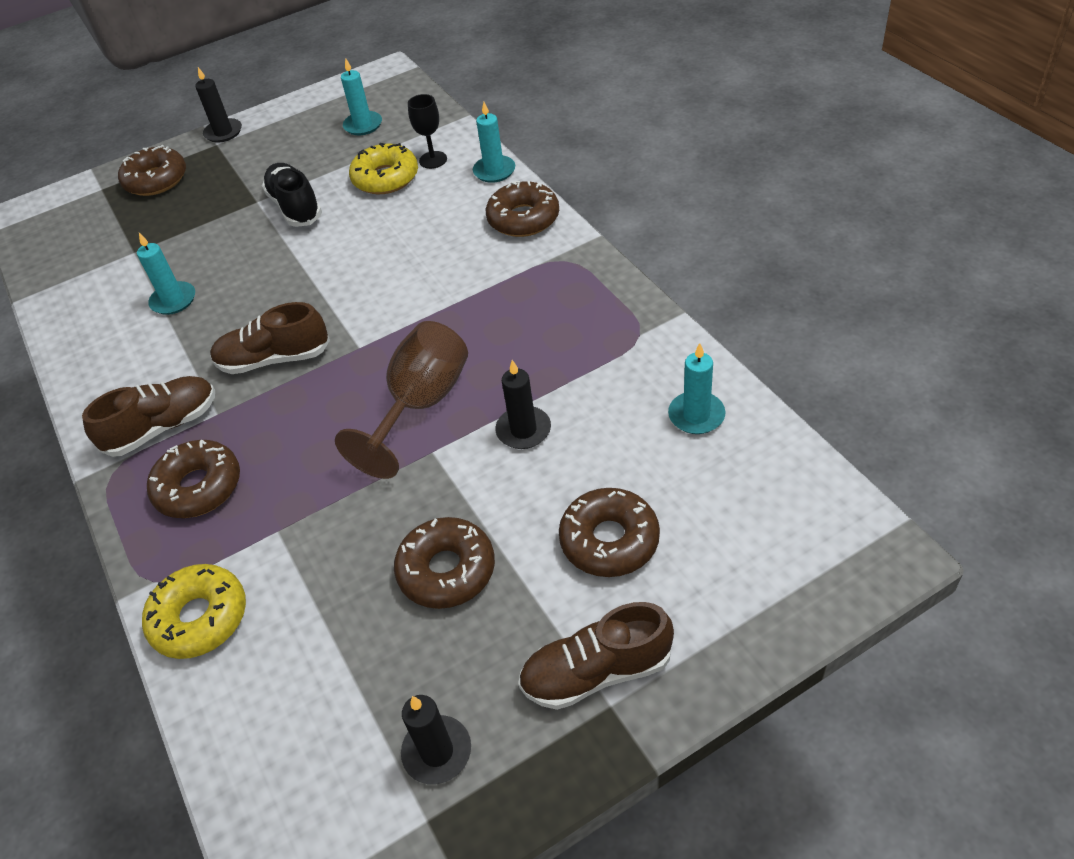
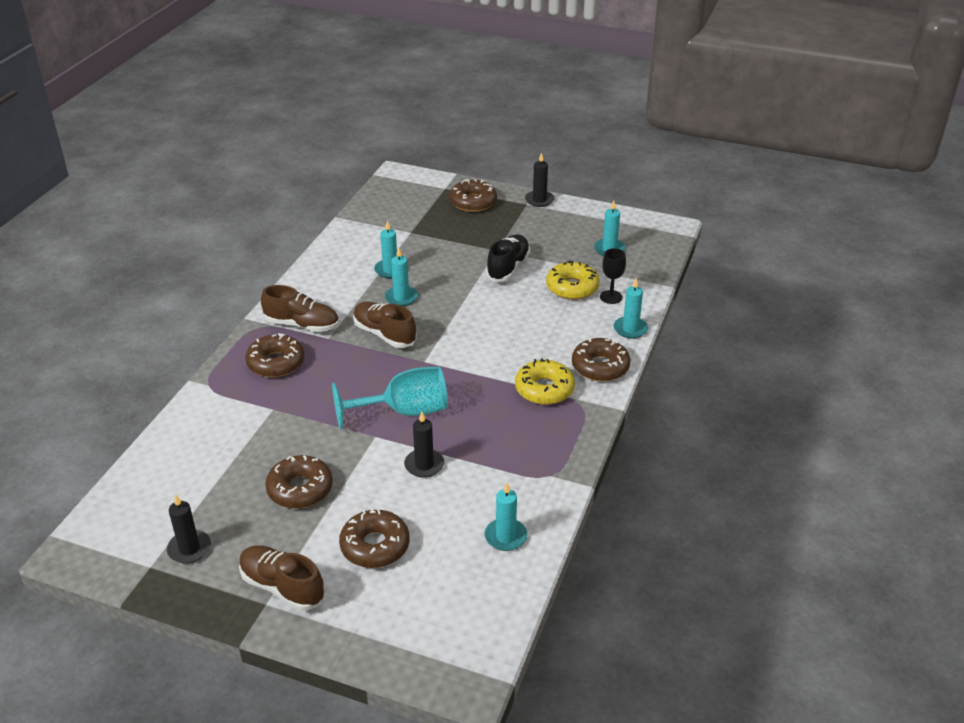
camera: 45 degrees right, 10 degrees down
yellow donut [142,564,246,659] -> yellow donut moved to [515,358,575,405]
brown goblet [335,321,468,479] -> turquoise goblet [332,367,448,430]
none -> turquoise candle [385,247,418,306]

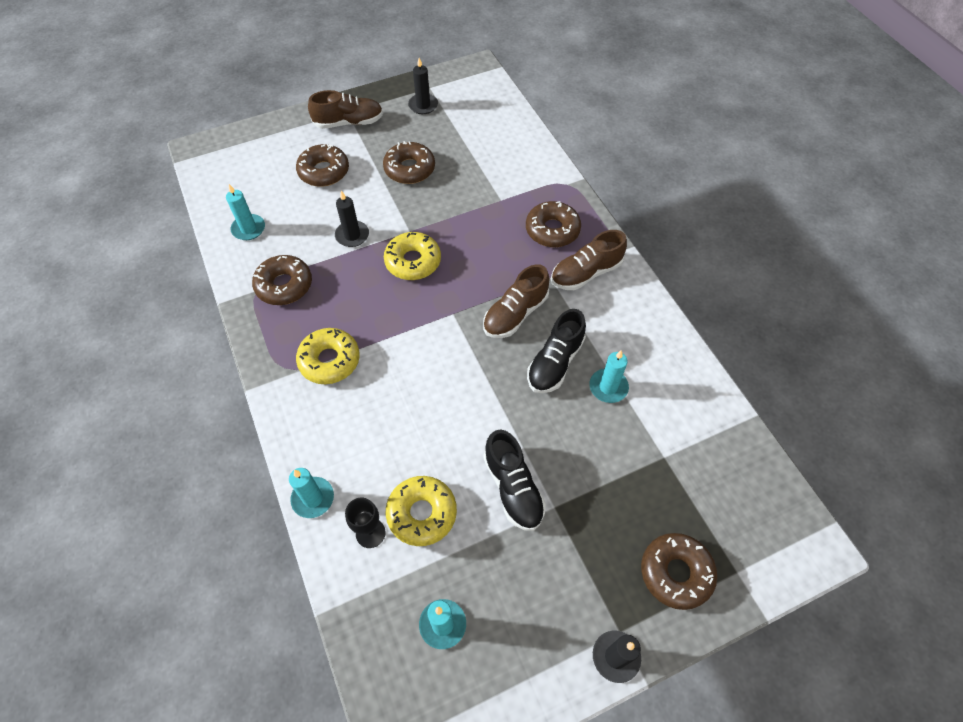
camera: 135 degrees right, 20 degrees up
turquoise goblet [332,367,448,430] -> yellow donut [384,232,441,280]
brown shoe [353,301,417,348] -> brown shoe turned 135 degrees clockwise [483,264,550,338]
turquoise candle [385,247,418,306] -> black shoe [527,309,586,393]
brown donut [572,338,630,382] -> brown donut moved to [252,255,312,305]

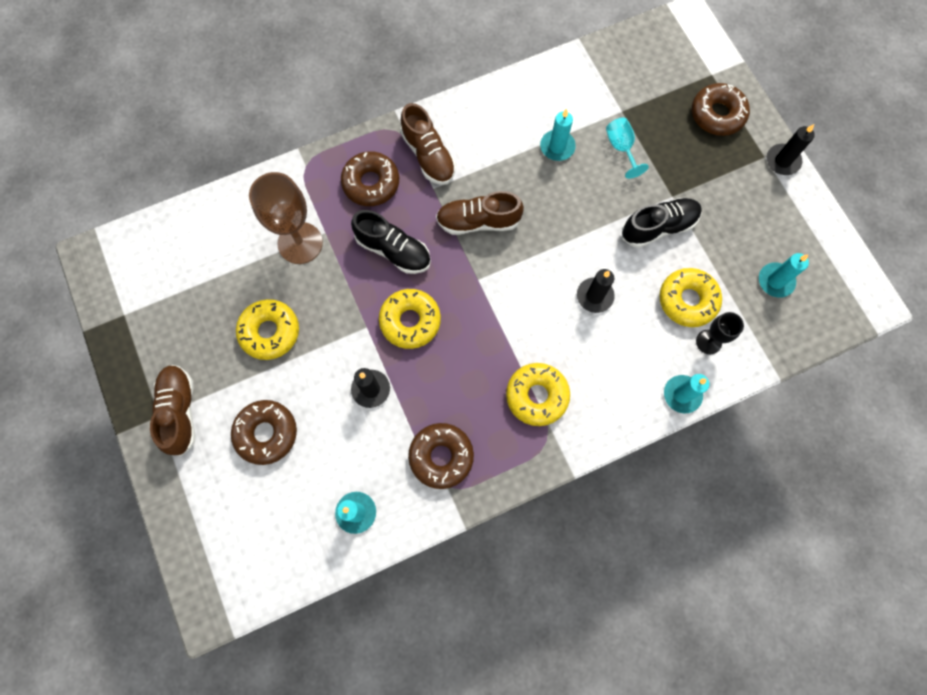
camera: 90 degrees left, 15 degrees up
brown donut [383,141,435,184] -> yellow donut [236,299,299,360]
black candle [408,58,438,114] -> black candle moved to [577,269,615,313]
brown shoe [483,264,550,338] -> brown shoe turned 135 degrees clockwise [436,191,524,235]
black shoe [527,309,586,393] -> black shoe moved to [351,210,431,274]
none -> brown goblet [249,172,323,264]
none -> turquoise goblet [606,117,649,179]

